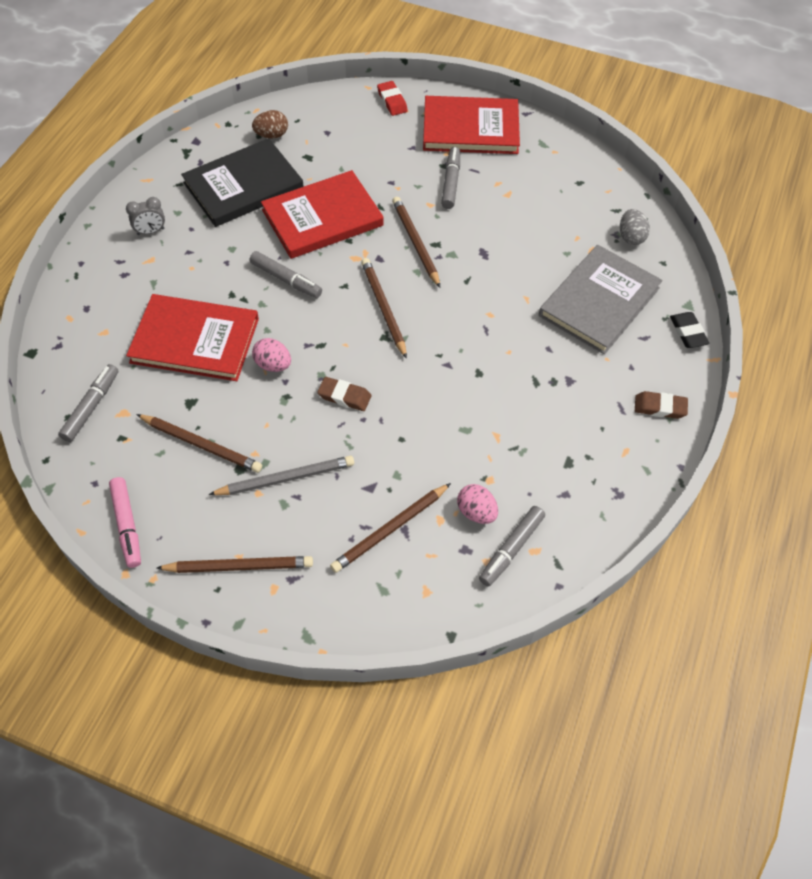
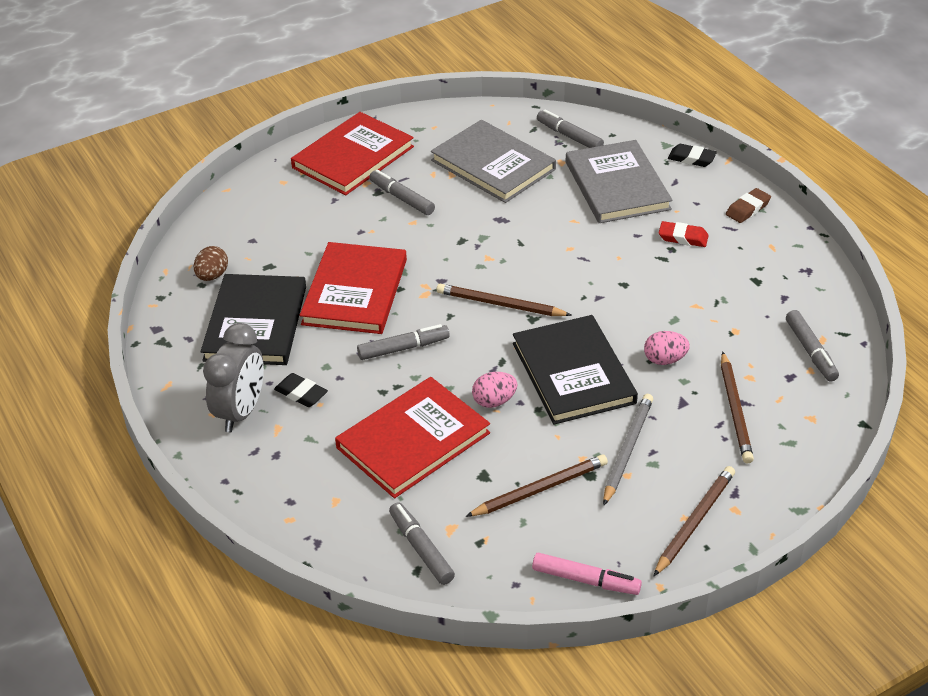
camera: 50 degrees left, 15 degrees down
grey clock [126,197,165,235] -> grey clock [203,323,264,432], size x1.91
brown eraser [317,377,372,411] -> black book [513,315,638,425]
red eraser [377,81,408,116] -> red eraser moved to [659,221,709,247]
brown pencil [392,197,440,288] -> none
pink egg [457,484,498,524] -> pink egg moved to [644,331,690,365]
grey egg [620,209,650,245] -> grey marker [537,110,604,148]
none -> black eraser [274,373,328,407]
none -> grey book [431,120,556,203]

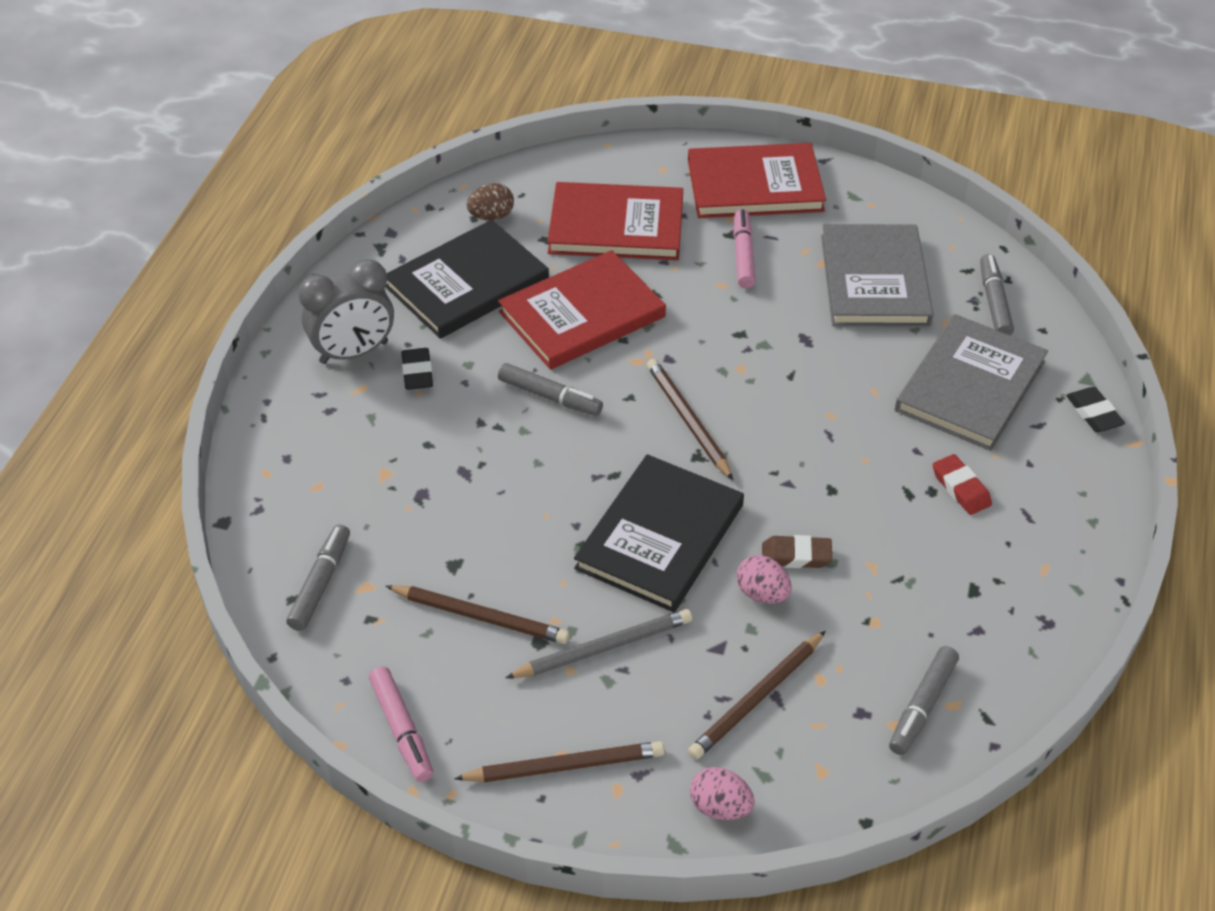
camera: 45 degrees right, 5 degrees up
red book [335,377,490,498] -> red book moved to [547,182,683,260]
grey marker [369,170,435,215] -> pink marker [733,209,755,288]
pink egg [472,372,518,408] -> pink egg moved to [690,767,755,820]
brown eraser [726,188,771,223] -> brown eraser moved to [762,535,832,568]

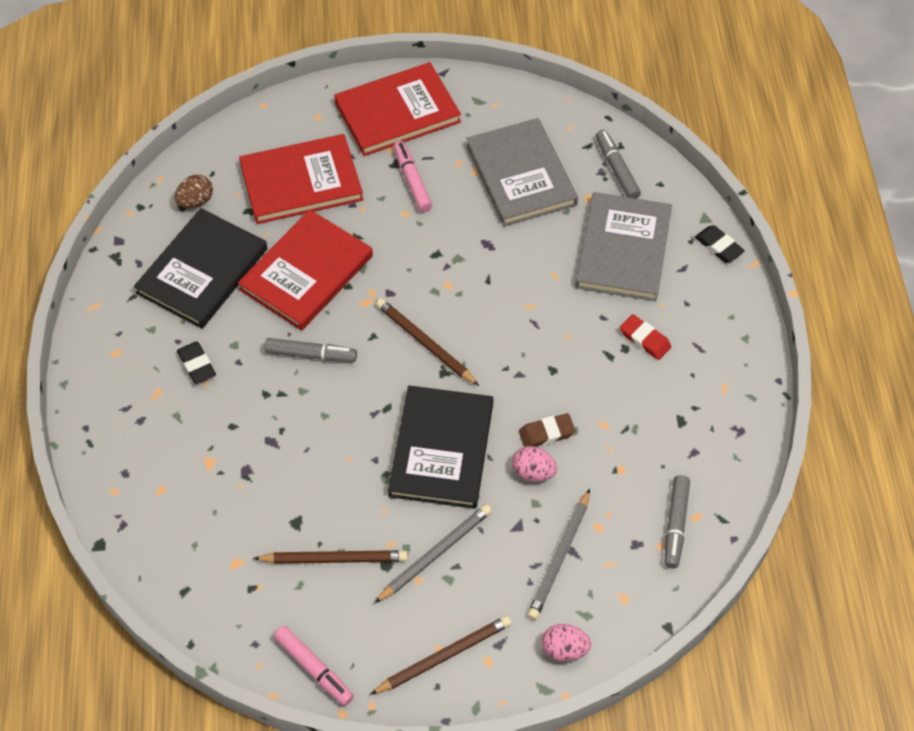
camera: 20 degrees left, 10 degrees up
grey marker [286,524,350,631] -> none
grey clock [298,259,394,364] -> none
brown pencil [688,631,826,760] -> grey pencil [527,489,590,620]

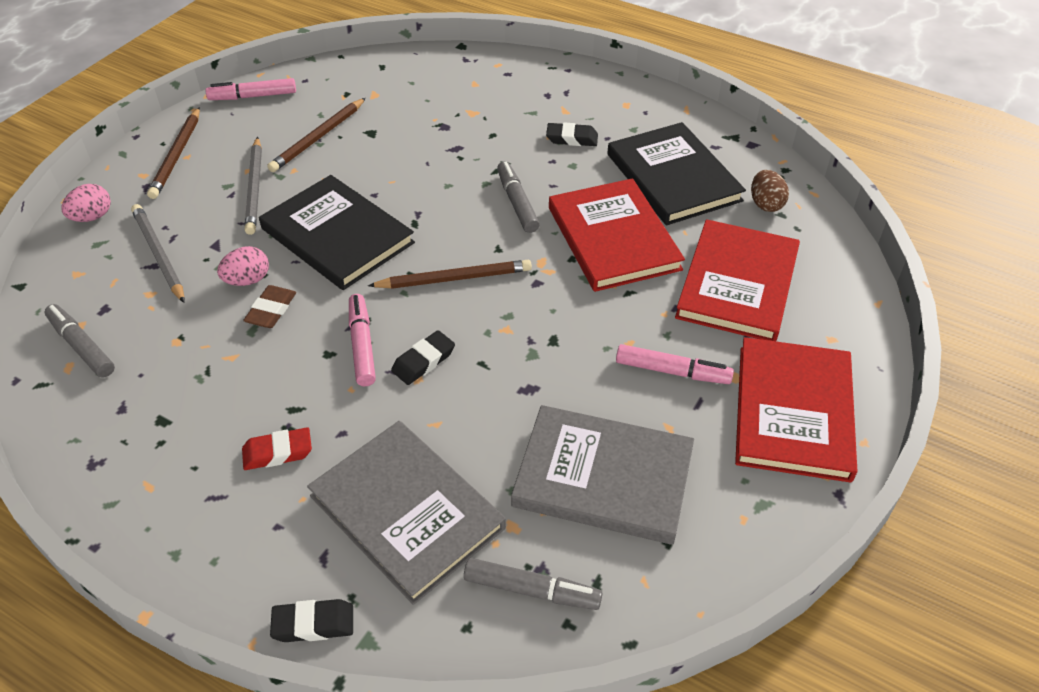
camera: 125 degrees right, 10 degrees down
grey marker [264,338,357,362] -> grey marker turned 120 degrees clockwise [497,162,540,233]
none -> pink marker [349,294,376,386]
none -> black eraser [391,330,455,385]

